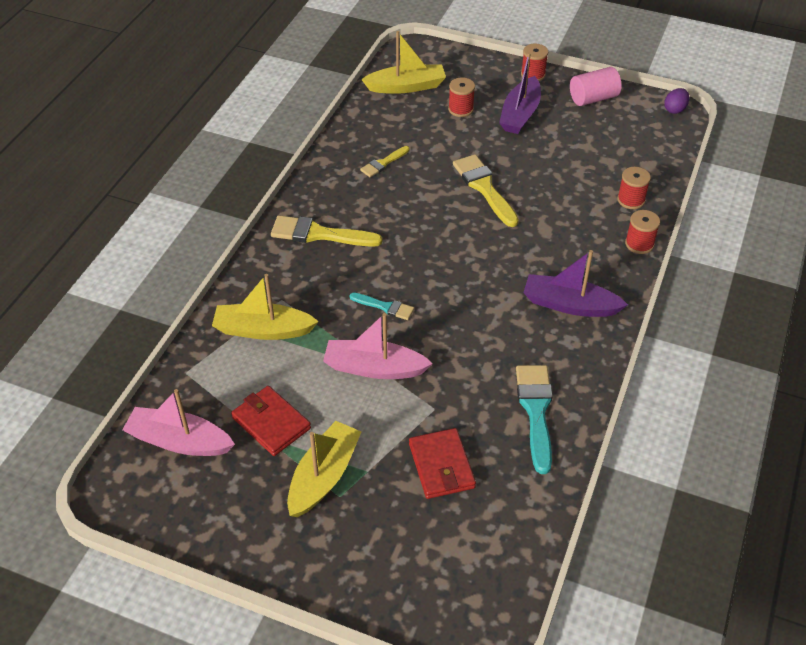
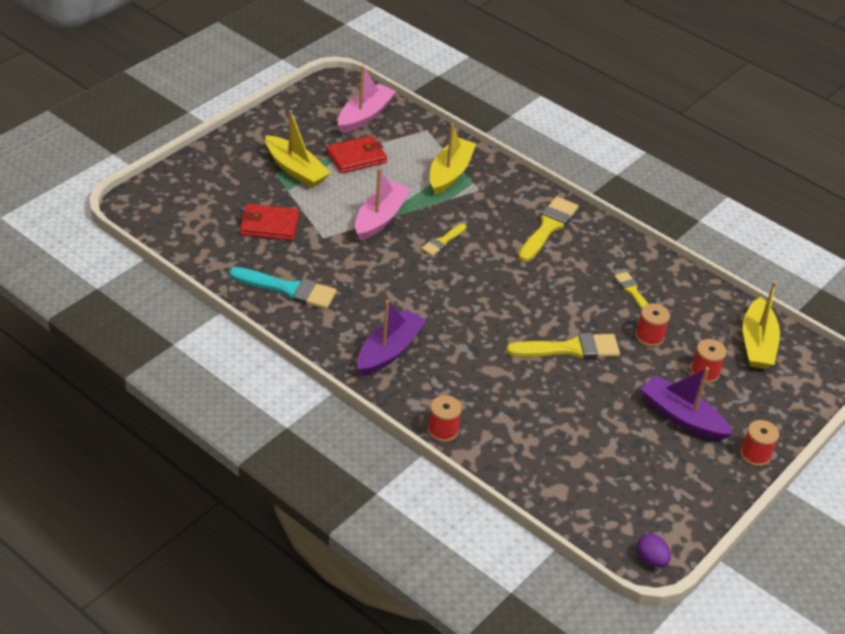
camera: 105 degrees right, 5 degrees down
turquoise brush [350,293,414,320] -> yellow brush [421,223,467,256]
pink cylinder [570,67,622,106] -> none
red spool [617,167,651,209] -> red spool moved to [636,304,670,347]

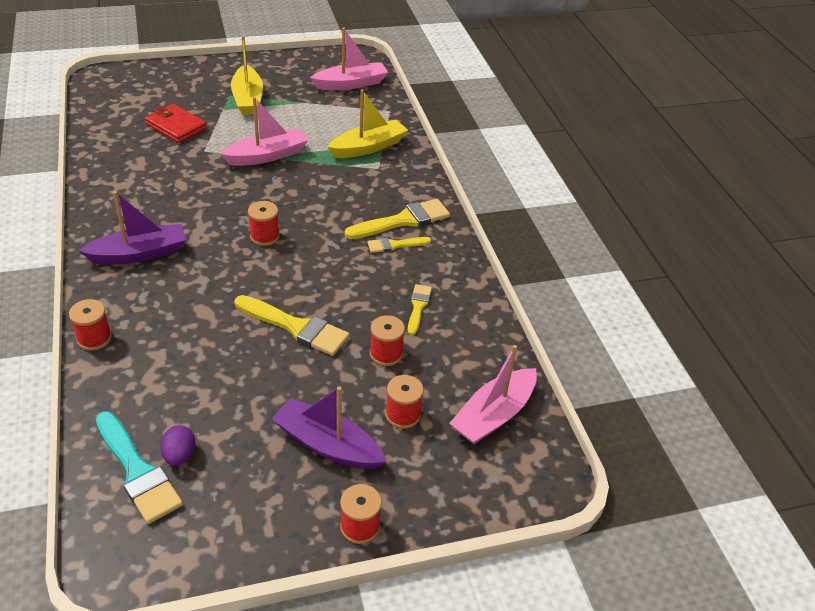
camera: 35 degrees right, 0 degrees up
turquoise brush [229,267,337,309] -> turquoise brush moved to [96,411,183,524]
red wallet [326,136,387,174] -> none
yellow brush [421,223,467,256] -> yellow brush moved to [367,237,431,253]
purple egg [637,533,671,567] -> purple egg moved to [160,425,196,466]
purple boat [641,367,733,441] -> purple boat turned 45 degrees counterclockwise [272,386,387,469]
yellow boat [743,281,780,369] -> pink boat [449,345,537,444]
none -> red spool [248,201,280,246]

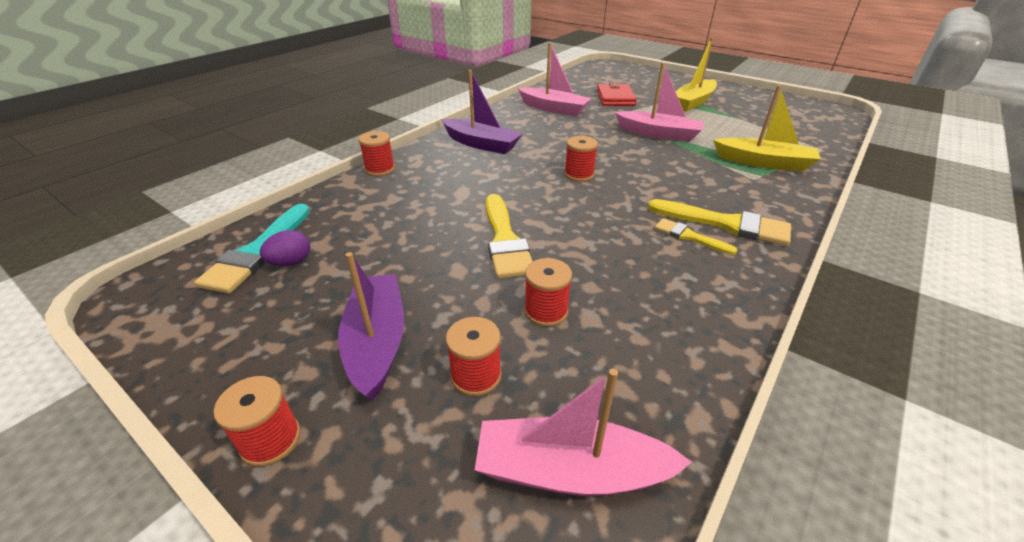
camera: 55 degrees right, 5 degrees down
pink boat [310,28,388,90] -> pink boat moved to [518,43,591,116]
yellow brush [408,284,432,335] -> none

